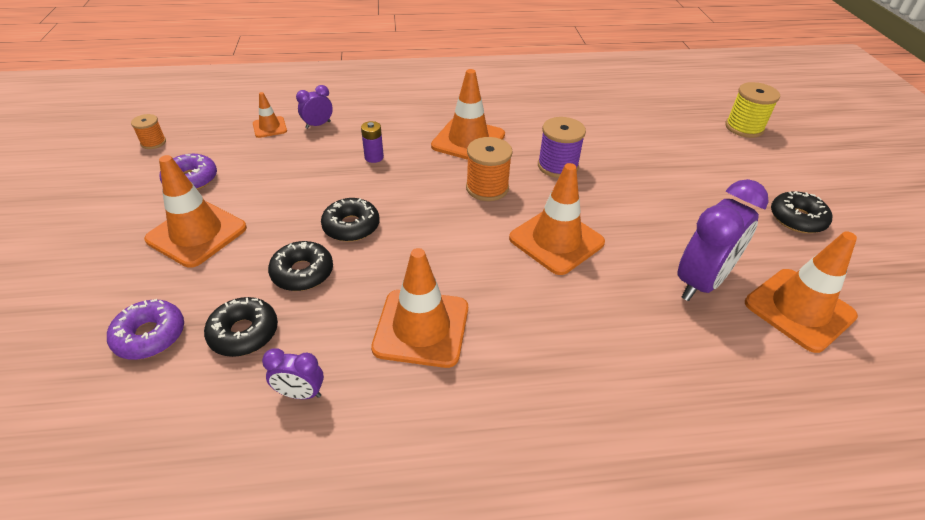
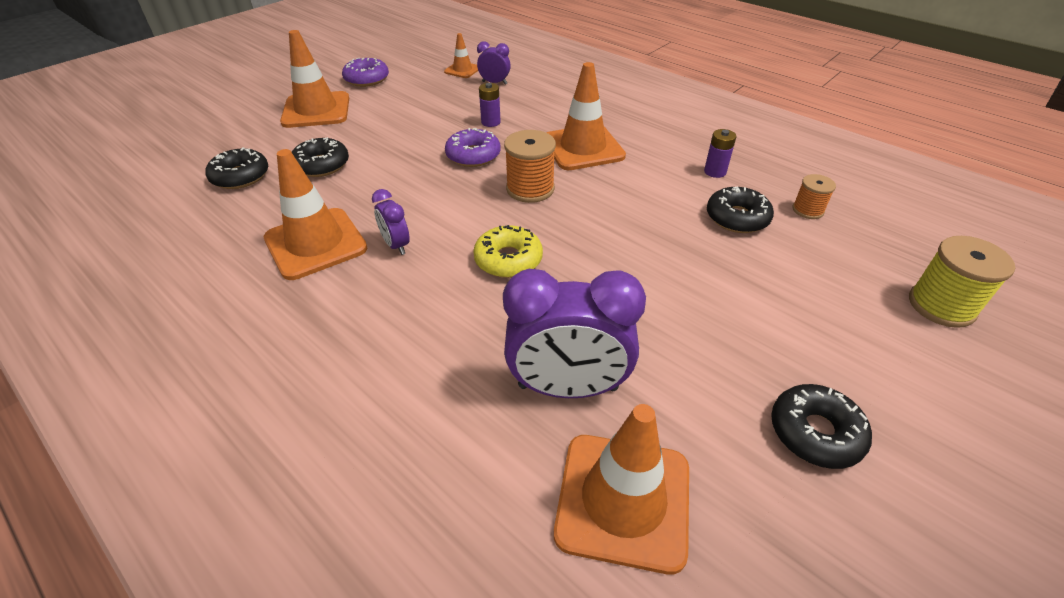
camera: 50 degrees right, 0 degrees up
purple donut [107,299,184,360] -> purple donut moved to [445,128,501,167]
orange spool [131,114,166,149] -> orange spool moved to [792,174,836,219]
purple clock [262,348,324,399] -> purple clock moved to [372,189,410,255]
black donut [321,198,380,242] -> black donut moved to [707,186,774,233]
orange traffic cone [509,163,605,275] -> yellow donut [473,225,543,278]
purple spool [538,117,586,178] -> none
none -> purple battery [704,129,736,178]

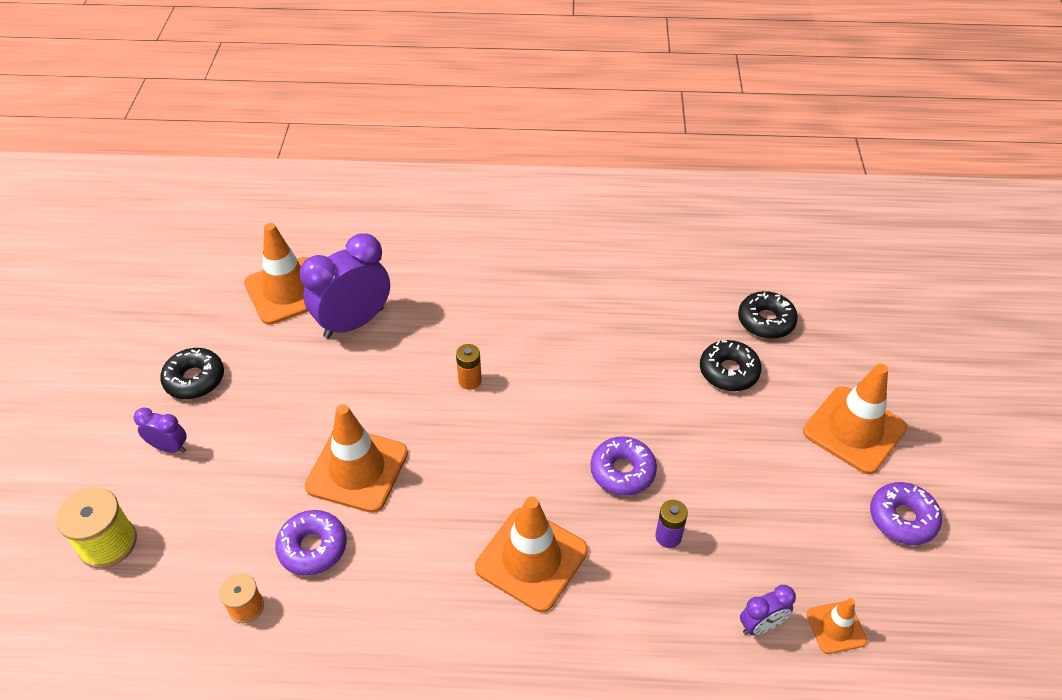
camera: 140 degrees right, 5 degrees up
orange traffic cone [264,149,367,280] -> orange traffic cone moved to [305,404,408,513]
purple clock [372,189,410,255] -> purple clock moved to [133,408,187,453]
yellow donut [473,225,543,278] -> orange battery [456,344,482,390]
orange spool [504,130,556,203] -> none
purple battery [704,129,736,178] -> none
black donut [707,186,774,233] -> purple donut [275,510,347,576]

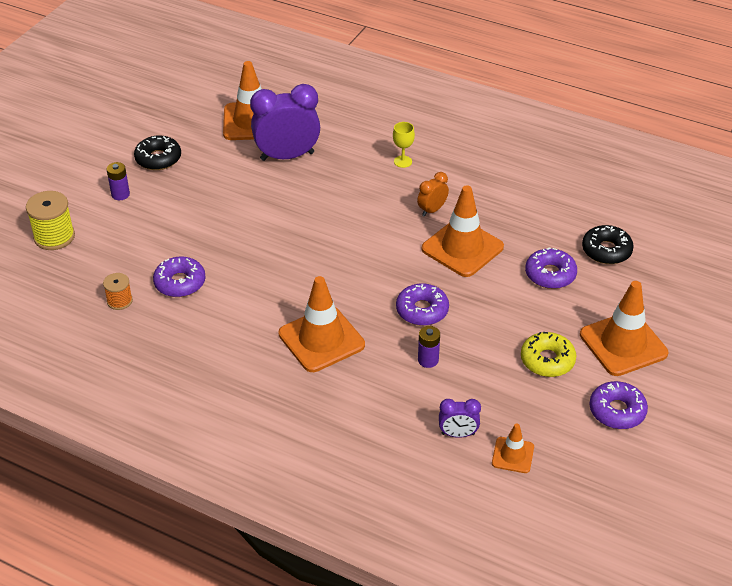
camera: 25 degrees right, 5 degrees down
purple clock [133,408,187,453] -> purple battery [107,162,130,200]
orange traffic cone [305,404,408,513] -> orange traffic cone moved to [422,185,504,277]
orange battery [456,344,482,390] -> none
black donut [700,340,762,391] -> purple donut [525,247,577,289]
none -> yellow goblet [393,122,415,168]
none -> orange clock [417,172,449,217]
none -> yellow donut [521,332,576,377]

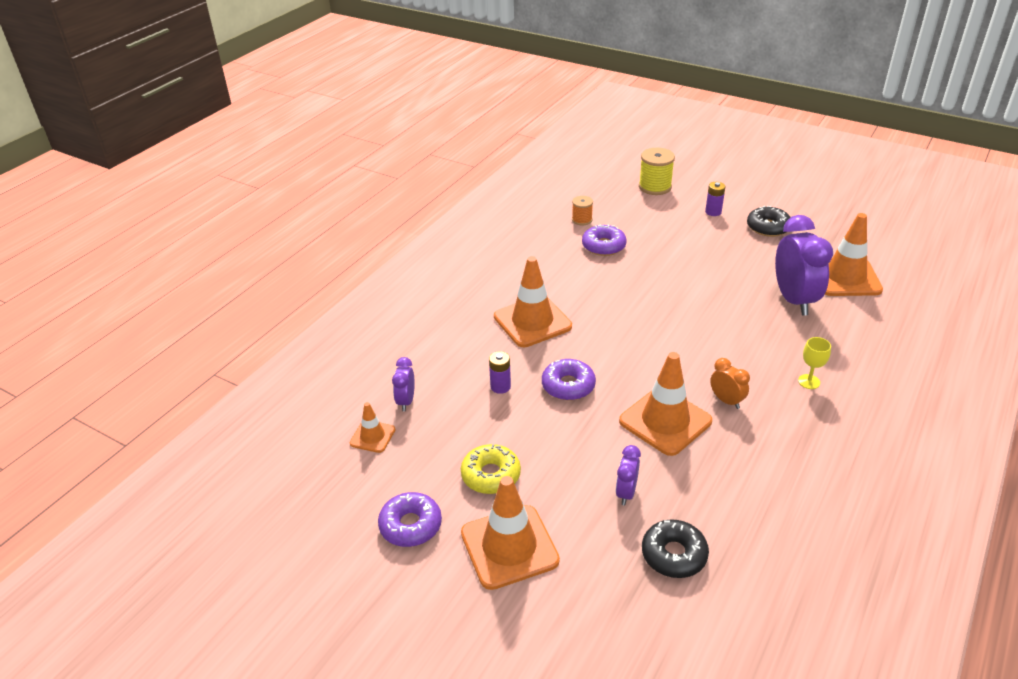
camera: 95 degrees right, 5 degrees down
purple donut [525,247,577,289] -> purple clock [616,445,641,505]

